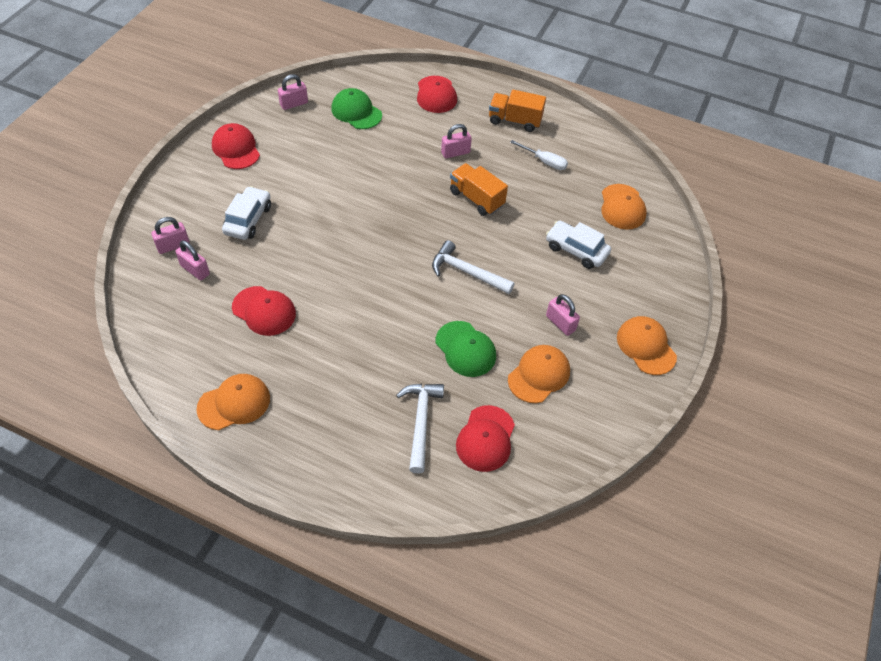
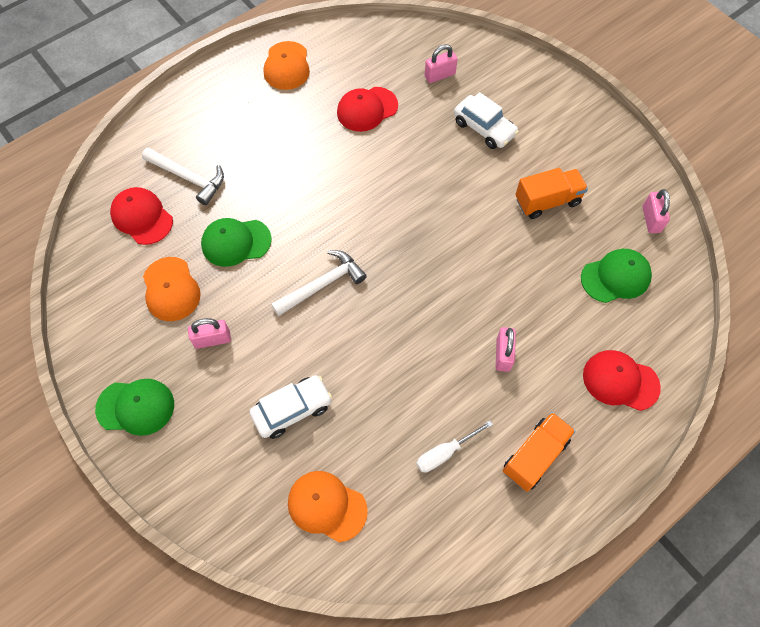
camera: 120 degrees right, 10 degrees up
pink padlock [151,217,190,254] -> none
red cap [212,123,260,169] -> none
orange truck [450,163,508,216] -> orange truck moved to [515,168,588,219]
orange cap [617,316,677,375] -> green cap [95,379,174,436]

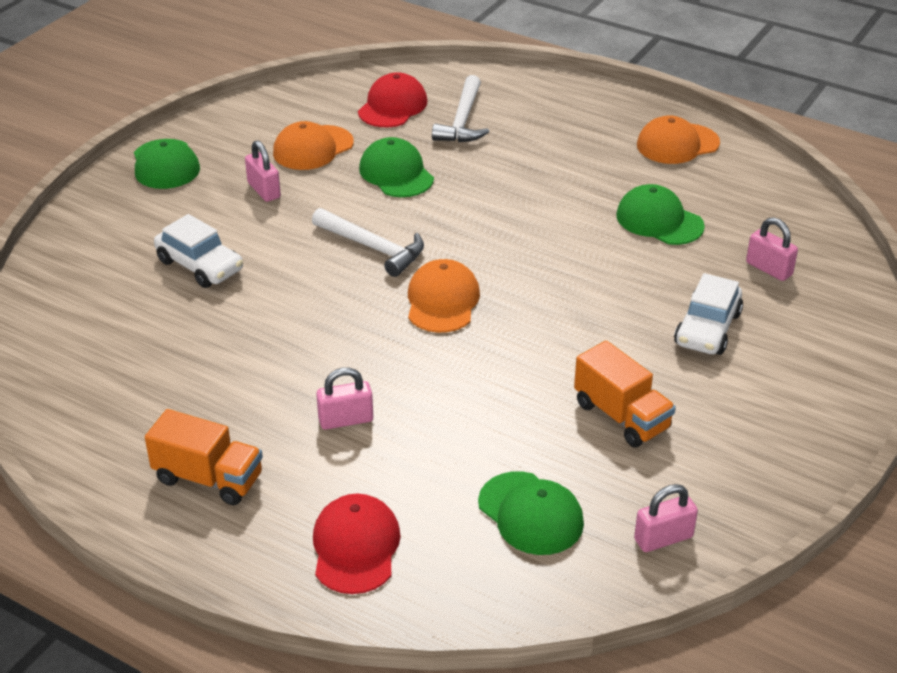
camera: 70 degrees right, 25 degrees down
orange cap [288,471,368,542] -> orange cap moved to [408,259,480,333]
red cap [337,87,398,132] -> green cap [616,184,705,245]
white screwdriver [416,421,493,473] -> none

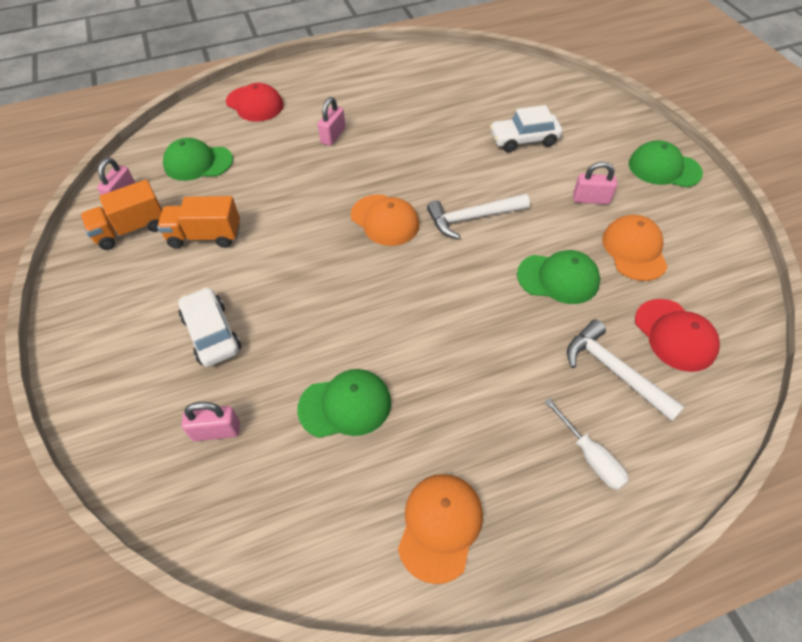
camera: 130 degrees right, 15 degrees up
orange truck [145,409,263,505] -> orange truck moved to [80,180,162,250]
none -> white screwdriver [544,398,629,490]

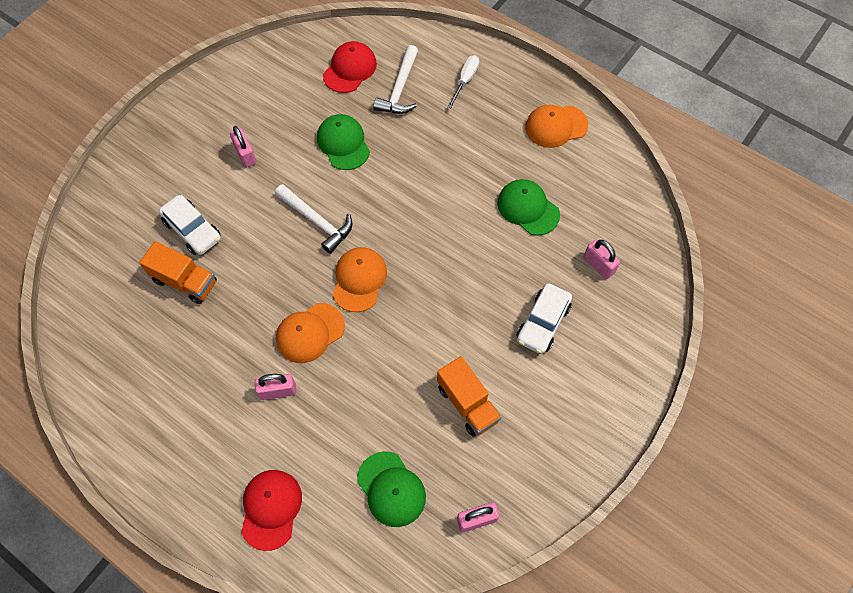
camera: 125 degrees left, 10 degrees up
orange truck [80,180,162,250] -> orange truck moved to [139,241,217,304]
orange cap [602,215,668,281] -> orange cap moved to [276,303,345,363]
green cap [629,140,703,188] -> none

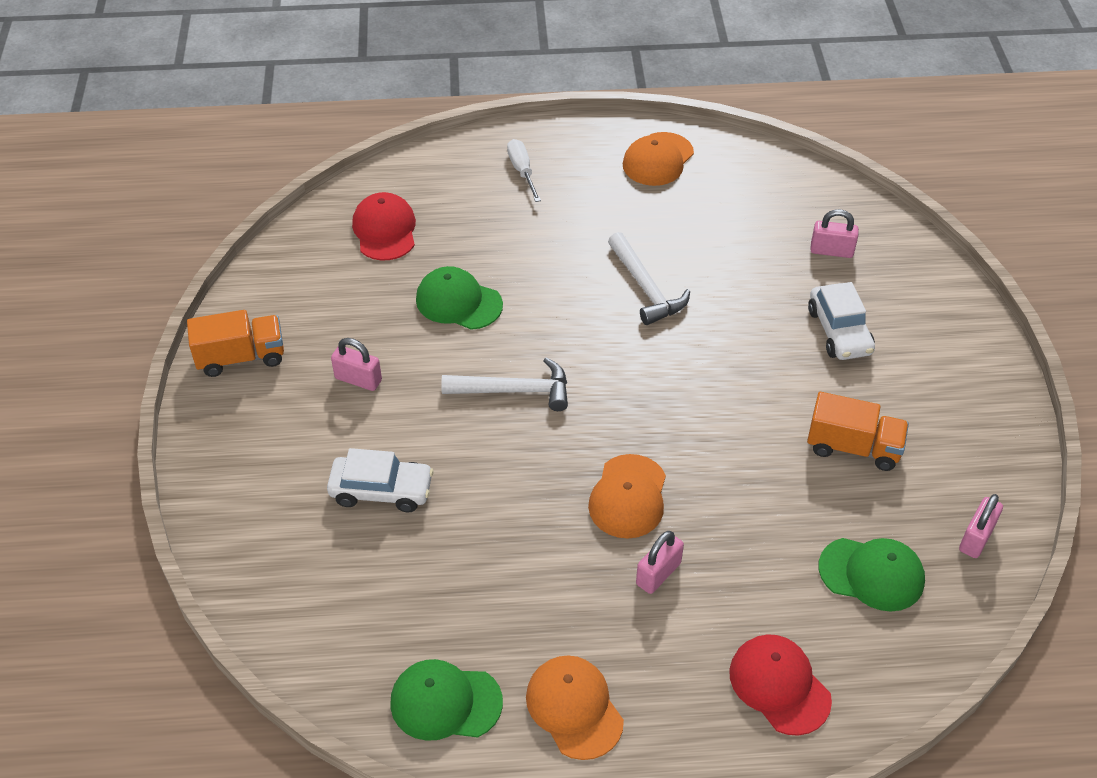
camera: 40 degrees left, 15 degrees down
orange truck [139,241,217,304] -> orange truck moved to [187,310,284,377]
orange cap [333,247,387,312] -> orange cap moved to [526,655,624,760]
white hammer [373,45,418,114] -> white hammer moved to [608,232,690,325]
green cap [497,179,560,236] -> green cap moved to [390,659,503,741]

